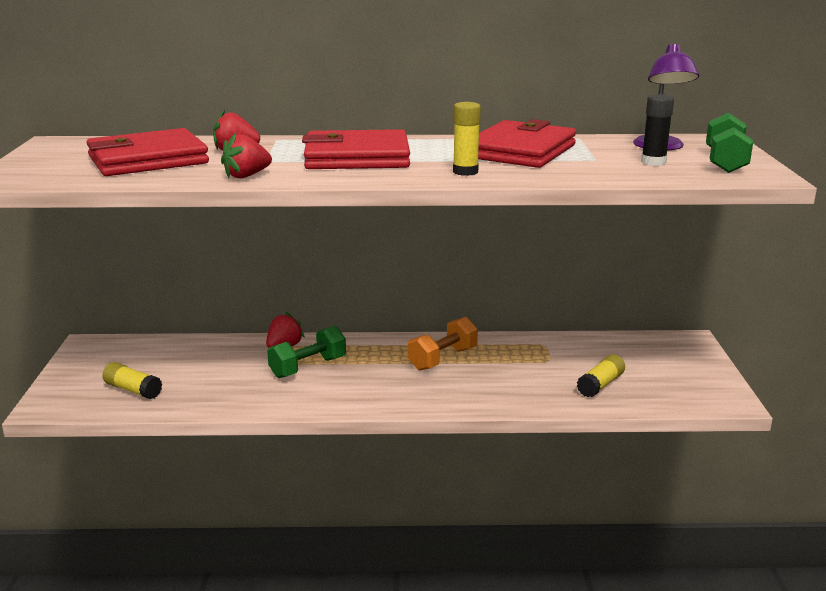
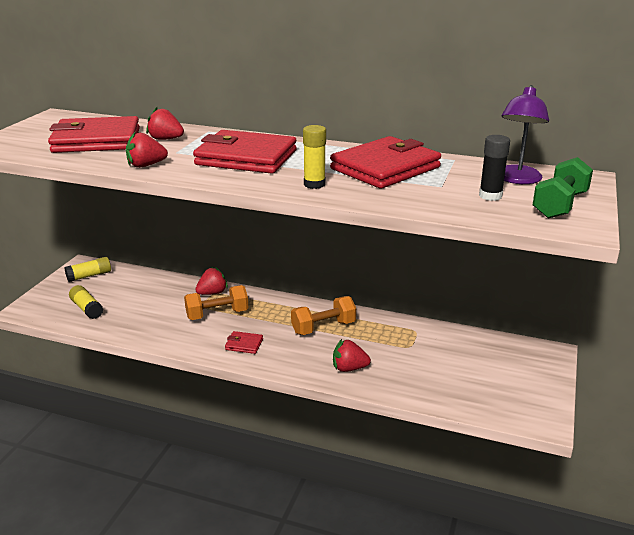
camera: 20 degrees right, 5 degrees up
green dumbbell [267,326,346,378] -> orange dumbbell [184,285,248,320]
yellow glue stick [577,354,625,398] -> yellow glue stick moved to [65,257,111,282]
none -> red wallet [225,331,263,354]
none -> red strawberry [333,339,371,372]

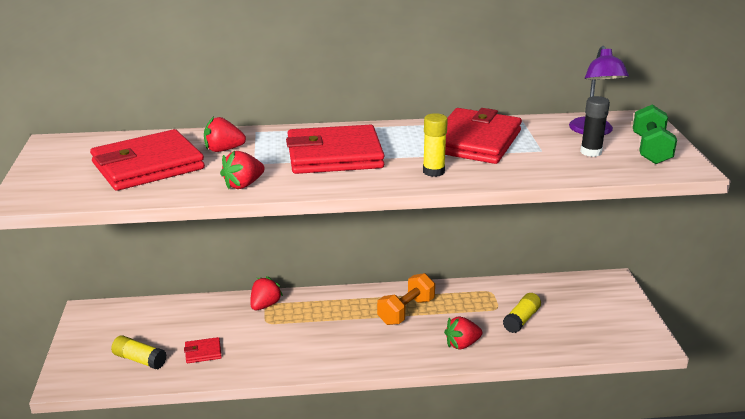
camera: 25 degrees left, 0 degrees up
yellow glue stick [65,257,111,282] -> yellow glue stick moved to [503,293,541,333]
orange dumbbell [184,285,248,320] -> none
red wallet [225,331,263,354] -> red wallet moved to [184,337,222,363]

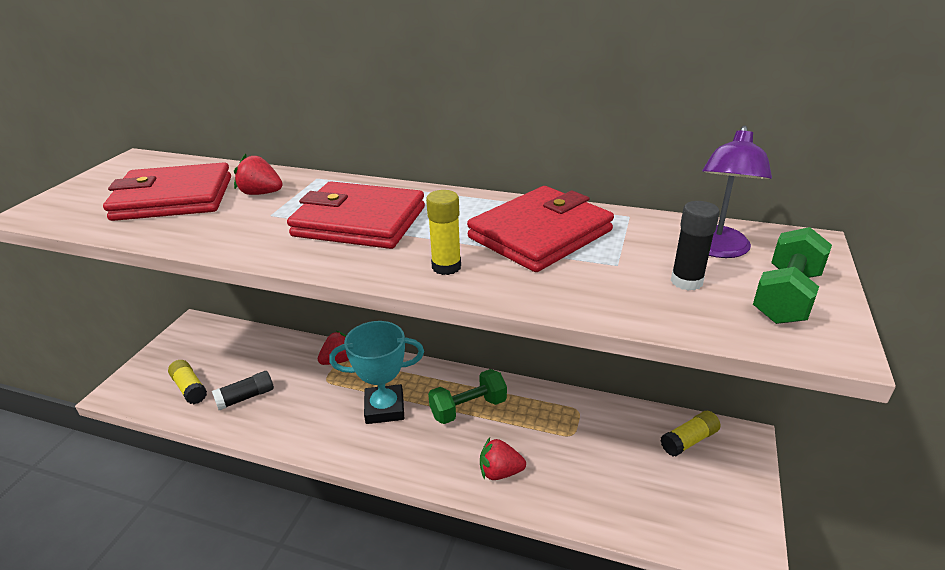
camera: 25 degrees right, 5 degrees up
red wallet [184,337,222,363] -> black glue stick [212,371,274,410]
red strawberry [220,151,265,189] -> none
orange dumbbell [377,273,435,325] -> green dumbbell [428,369,507,424]
yellow glue stick [503,293,541,333] -> yellow glue stick moved to [660,411,721,456]
none -> turquoise trophy [329,321,424,424]

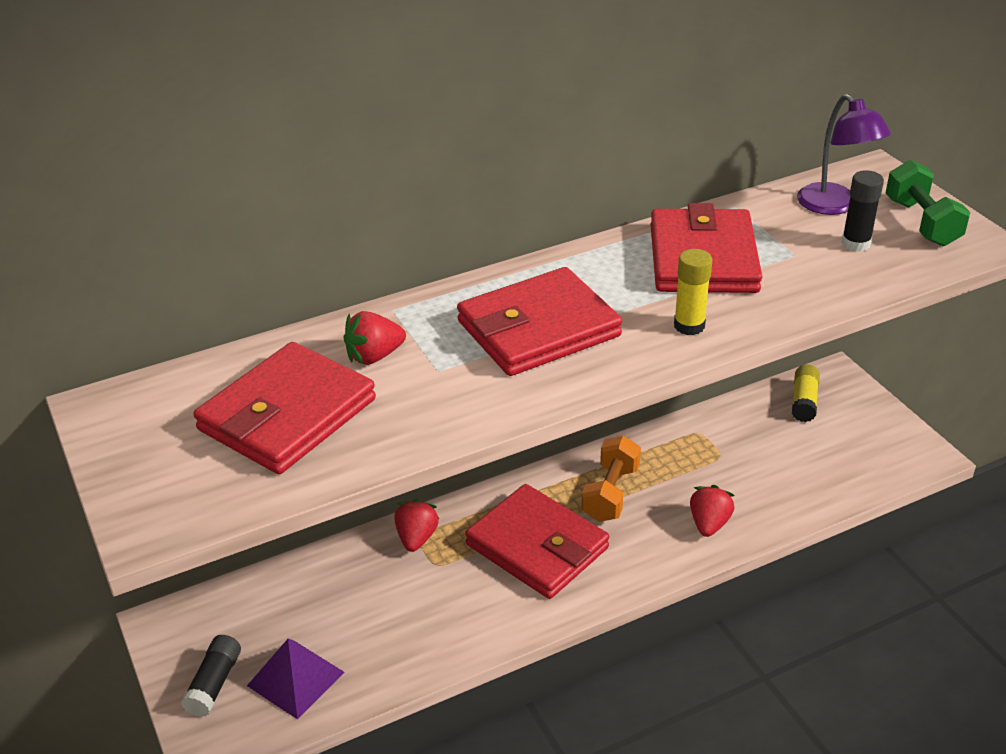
camera: 45 degrees left, 5 degrees up
yellow glue stick [168,360,207,404] -> purple pyramid [247,639,344,719]
black glue stick [212,371,274,410] -> black glue stick moved to [181,635,241,717]
turquoise trophy [329,321,424,424] -> red wallet [465,484,610,599]
green dumbbell [428,369,507,424] -> orange dumbbell [581,436,641,522]
red strawberry [480,438,526,480] -> red strawberry turned 150 degrees clockwise [690,485,735,537]

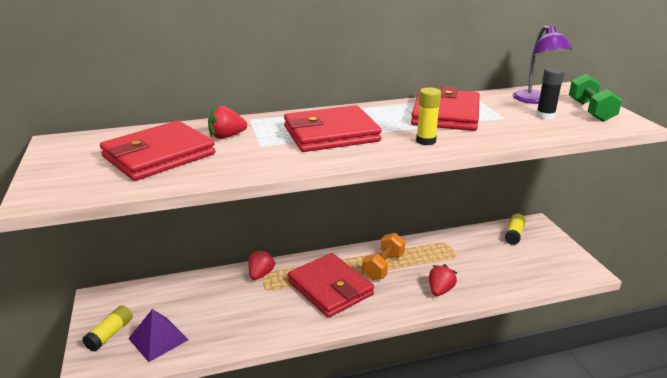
camera: 10 degrees right, 10 degrees down
black glue stick [181,635,241,717] -> yellow glue stick [82,305,133,352]

